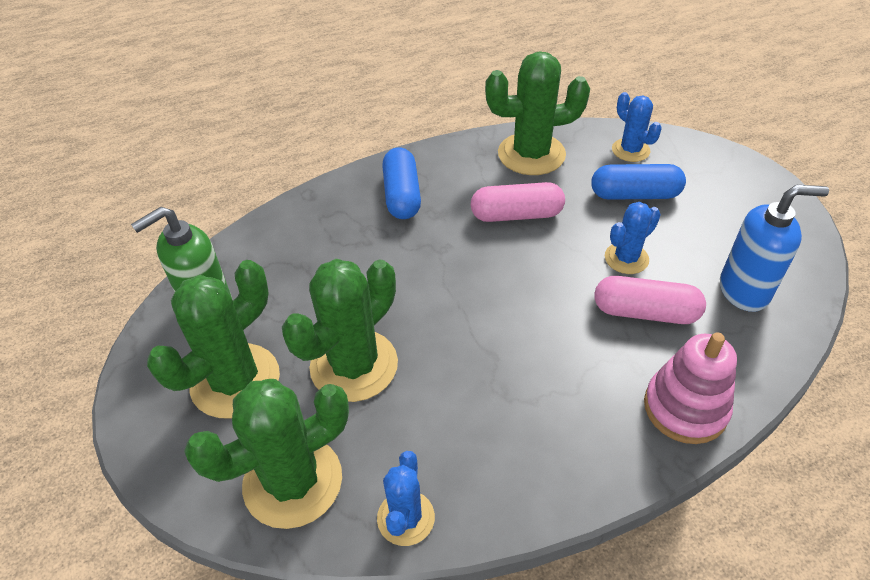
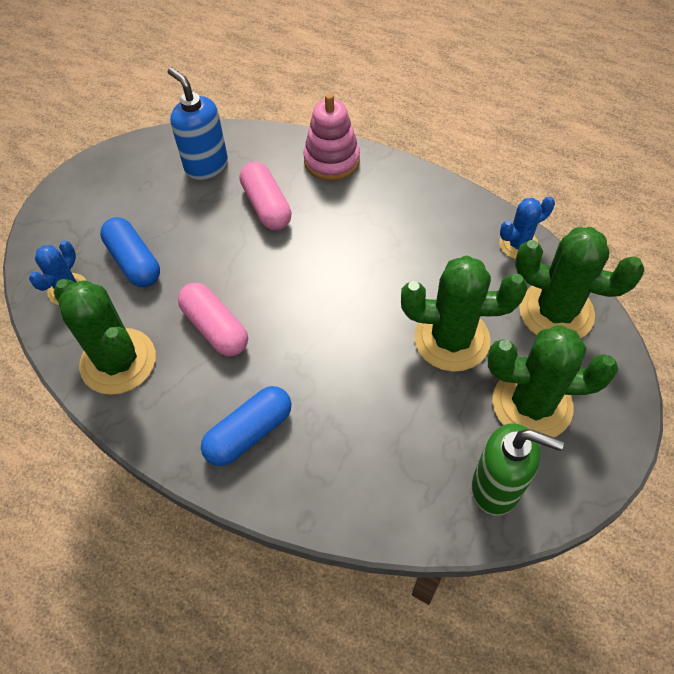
camera: 125 degrees left, 10 degrees up
blue cactus [605,202,661,274] -> none

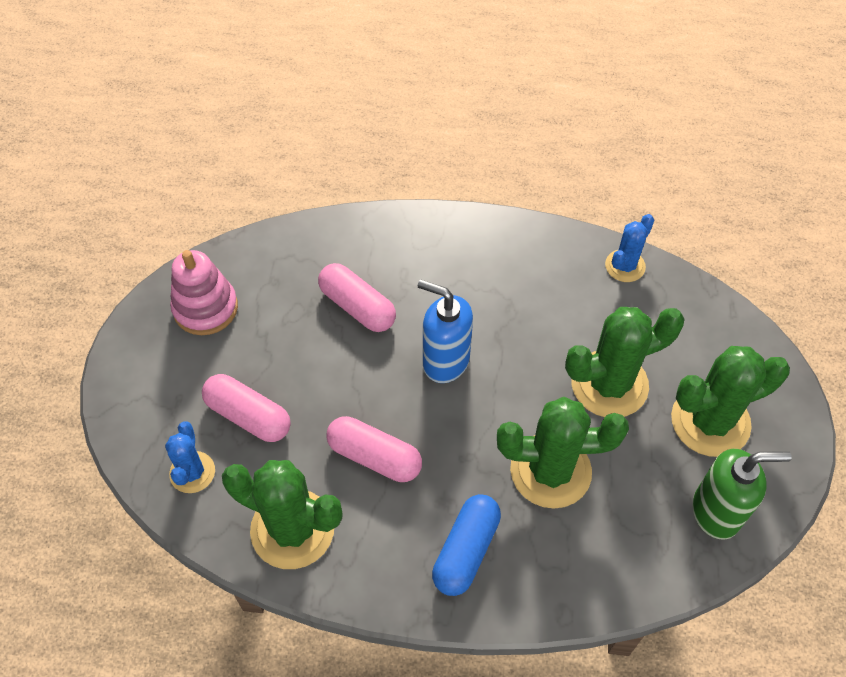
camera: 25 degrees left, 0 degrees up
blue capsule [100,217,160,287] -> pink capsule [202,374,291,442]
blue soap dispenser [167,67,228,180] -> blue soap dispenser moved to [418,279,473,383]
pink stacking toy [303,93,360,181] -> pink stacking toy moved to [170,250,238,335]
green cactus [515,227,644,338] -> green cactus moved to [497,397,629,509]

